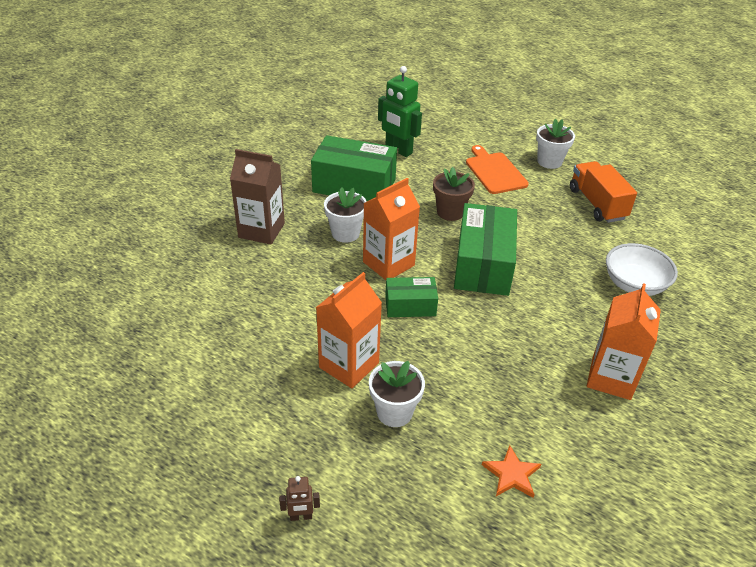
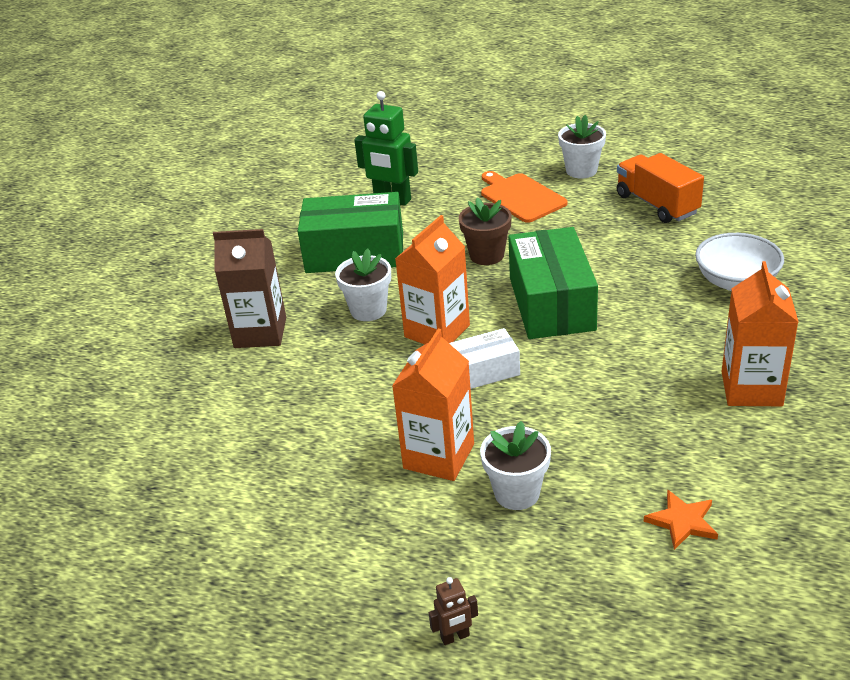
camera: 10 degrees left, 5 degrees down
green box [385,277,438,317] -> white box [449,328,520,389]

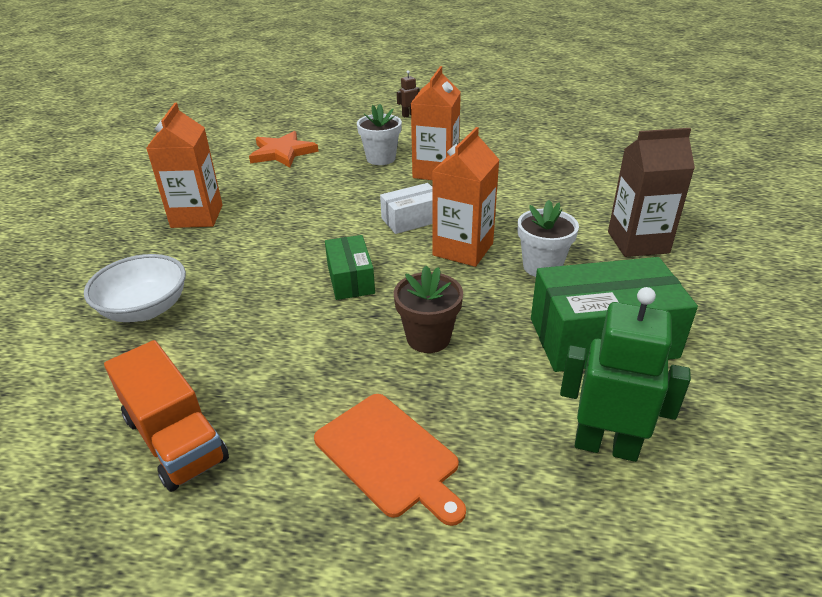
camera: 170 degrees right, 0 degrees up
green box [508,227,598,339] -> green box [325,235,375,300], size x0.55
white flower pot [558,115,606,179] -> none
orange star [644,490,718,550] -> orange star [249,131,319,168], size x1.57

